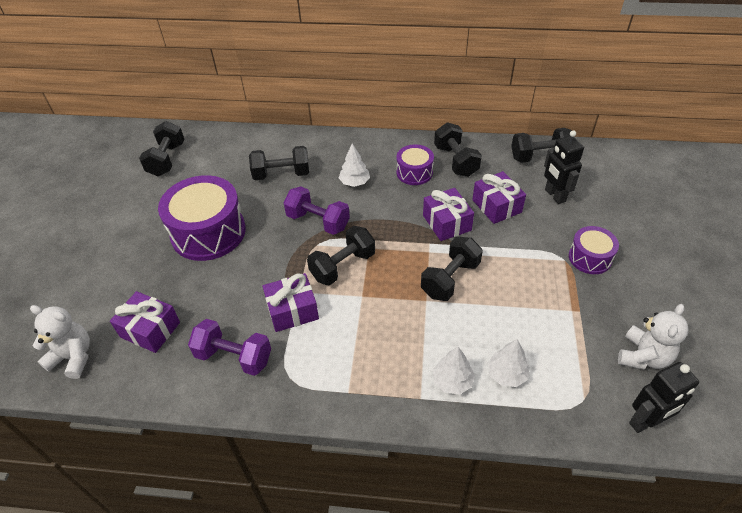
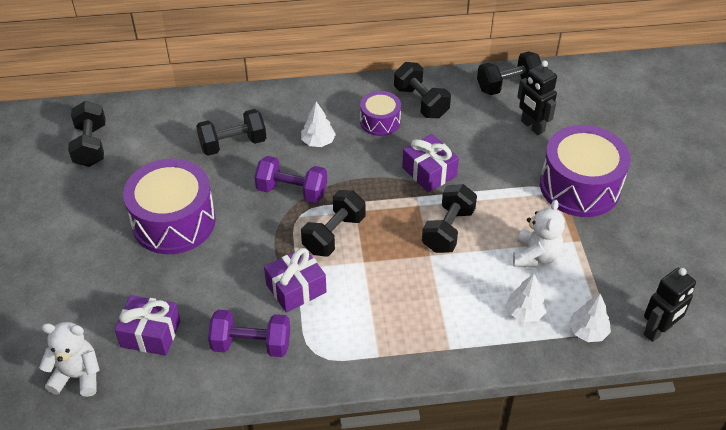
camera: 15 degrees left, 0 degrees up
white tree [433,347,475,395] -> white tree moved to [569,294,611,342]
purple gift [472,171,526,224] -> none
purple drum [569,226,619,274] -> purple drum [540,125,631,217], size x1.88
white teddy bear [618,304,689,370] -> white teddy bear moved to [513,200,565,267]

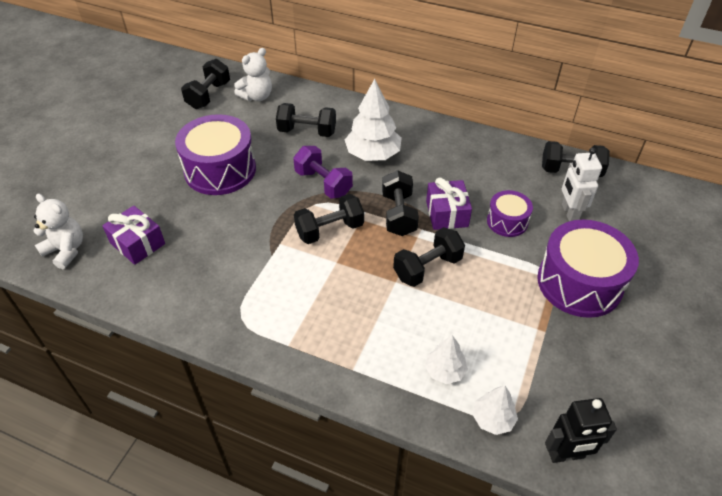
camera: 30 degrees right, 0 degrees up
purple dumbbell [208,310,290,357] -> none
purple gift [264,247,327,313] -> none
white tree [301,101,336,147] -> white tree [345,79,402,161], size x1.79
purple drum [360,91,401,136] -> purple drum moved to [487,190,533,237]
black dumbbell [394,62,451,118] -> black dumbbell moved to [382,170,419,236]
white teddy bear [513,200,565,267] -> white teddy bear moved to [234,48,272,101]
black robot [517,60,557,135] -> white robot [562,147,602,221]

